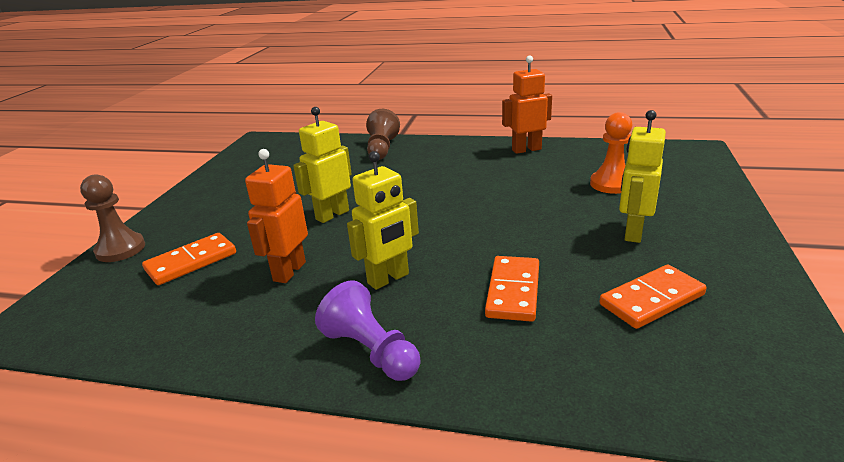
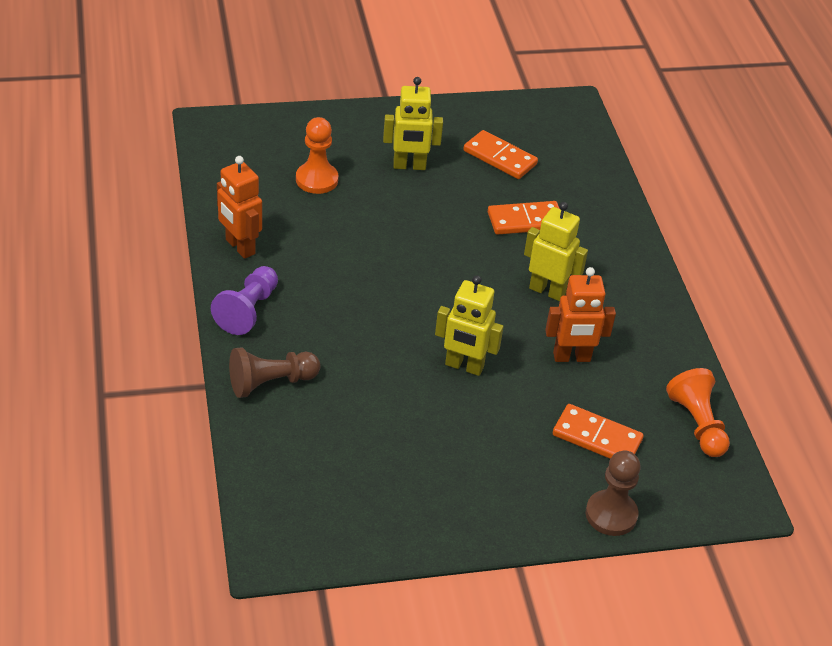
camera: 120 degrees left, 15 degrees up
purple pawn [315,280,421,381] -> purple pawn moved to [211,266,278,335]
none -> orange pawn [666,368,730,457]

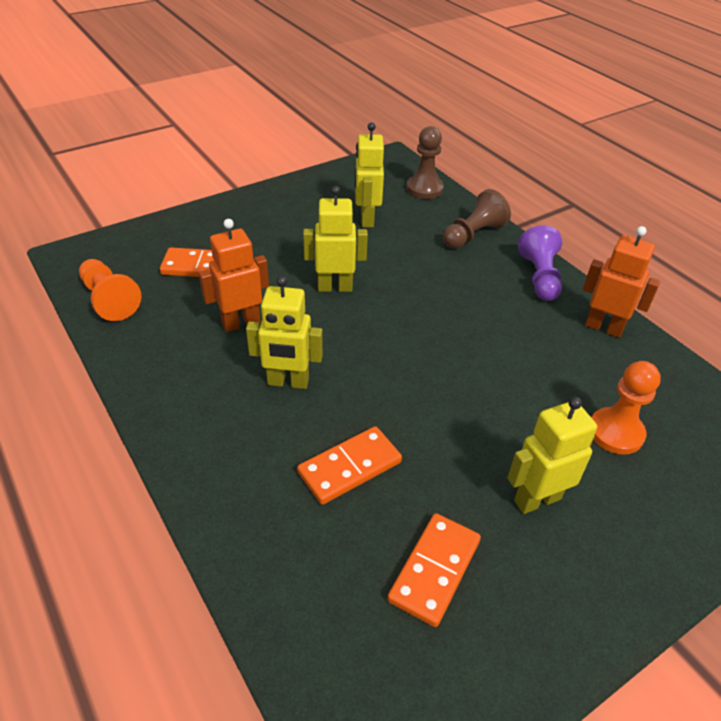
camera: 160 degrees right, 0 degrees up
orange domino [464,130,538,179] -> orange domino turned 75 degrees counterclockwise [387,513,481,627]
brown pawn [586,450,641,536] -> brown pawn moved to [406,126,444,199]
none -> yellow robot [355,122,384,227]

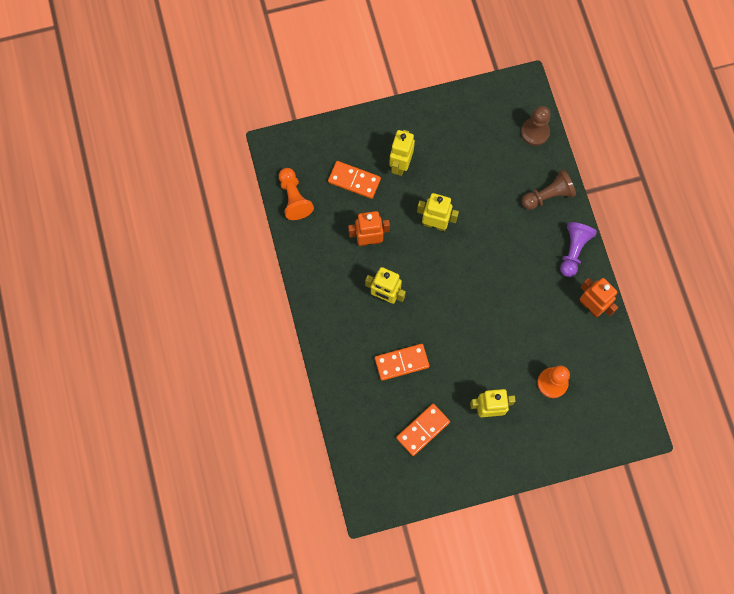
camera: 20 degrees right, 30 degrees up
yellow robot [355,122,384,227] -> yellow robot moved to [389,130,415,176]

